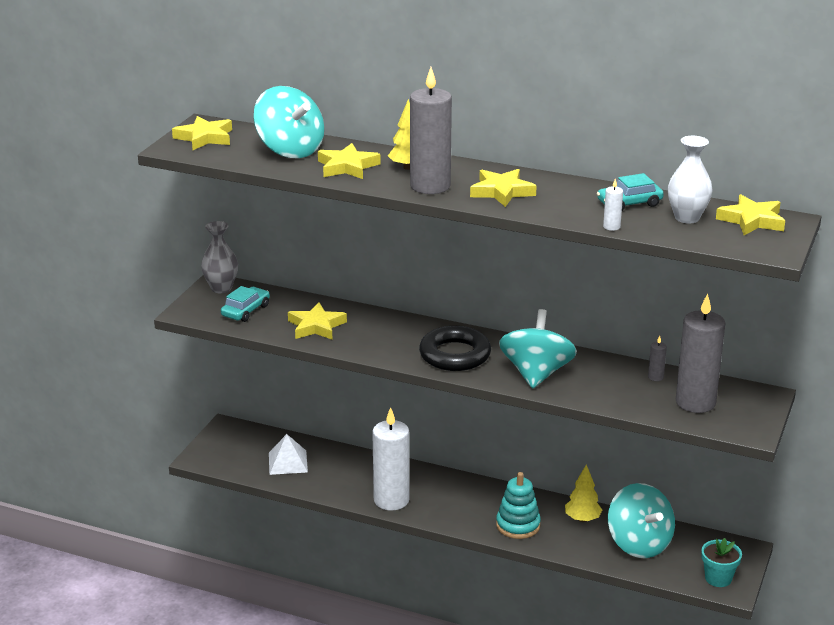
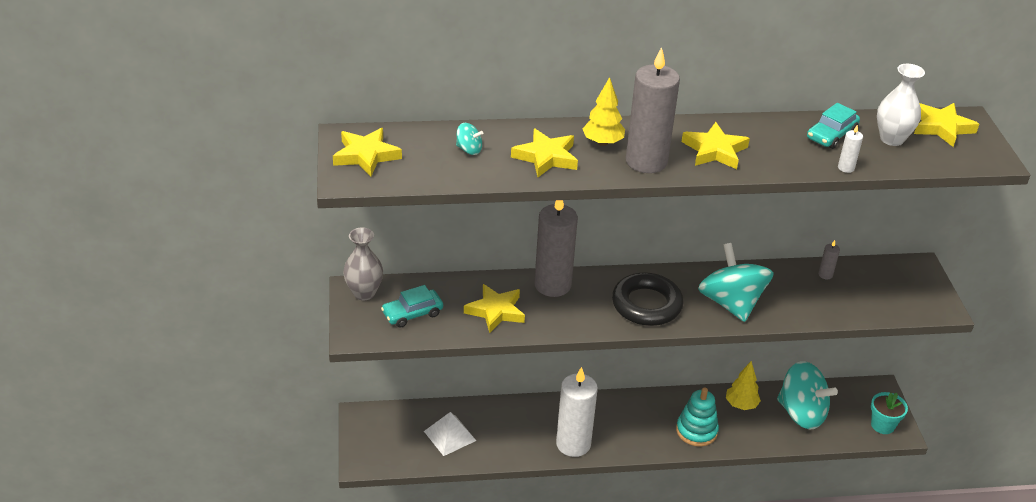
camera: 30 degrees left, 10 degrees up
turquoise car [221,286,270,322] -> turquoise car turned 120 degrees counterclockwise [381,285,443,328]
turquoise spinning top [253,86,324,158] -> turquoise spinning top [456,123,483,155], size x0.41
grey candle [676,293,725,413] -> grey candle moved to [534,200,578,297]

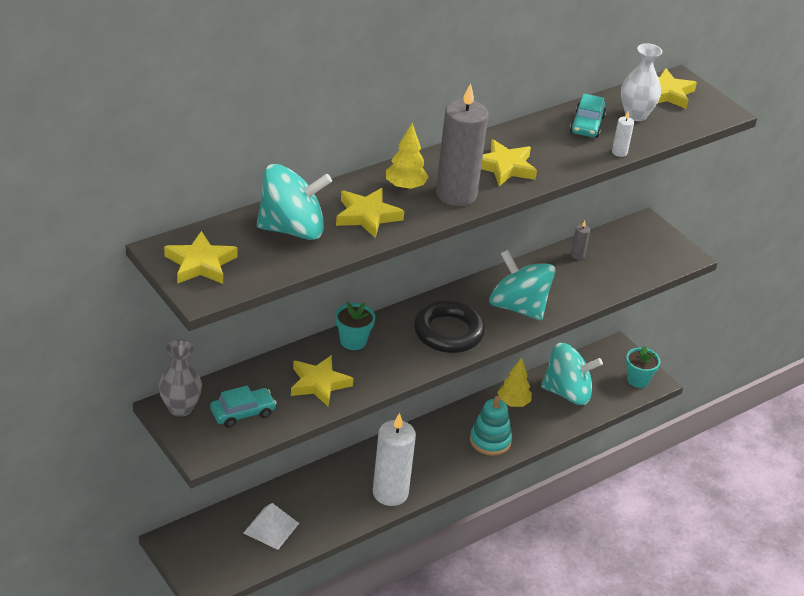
camera: 30 degrees left, 0 degrees up
turquoise car [381,285,443,328] -> turquoise car turned 150 degrees counterclockwise [210,386,277,427]
turquoise spinning top [456,123,483,155] -> turquoise spinning top [257,164,332,240], size x2.44
grey candle [534,200,578,297] -> turquoise flower pot [335,301,376,350]

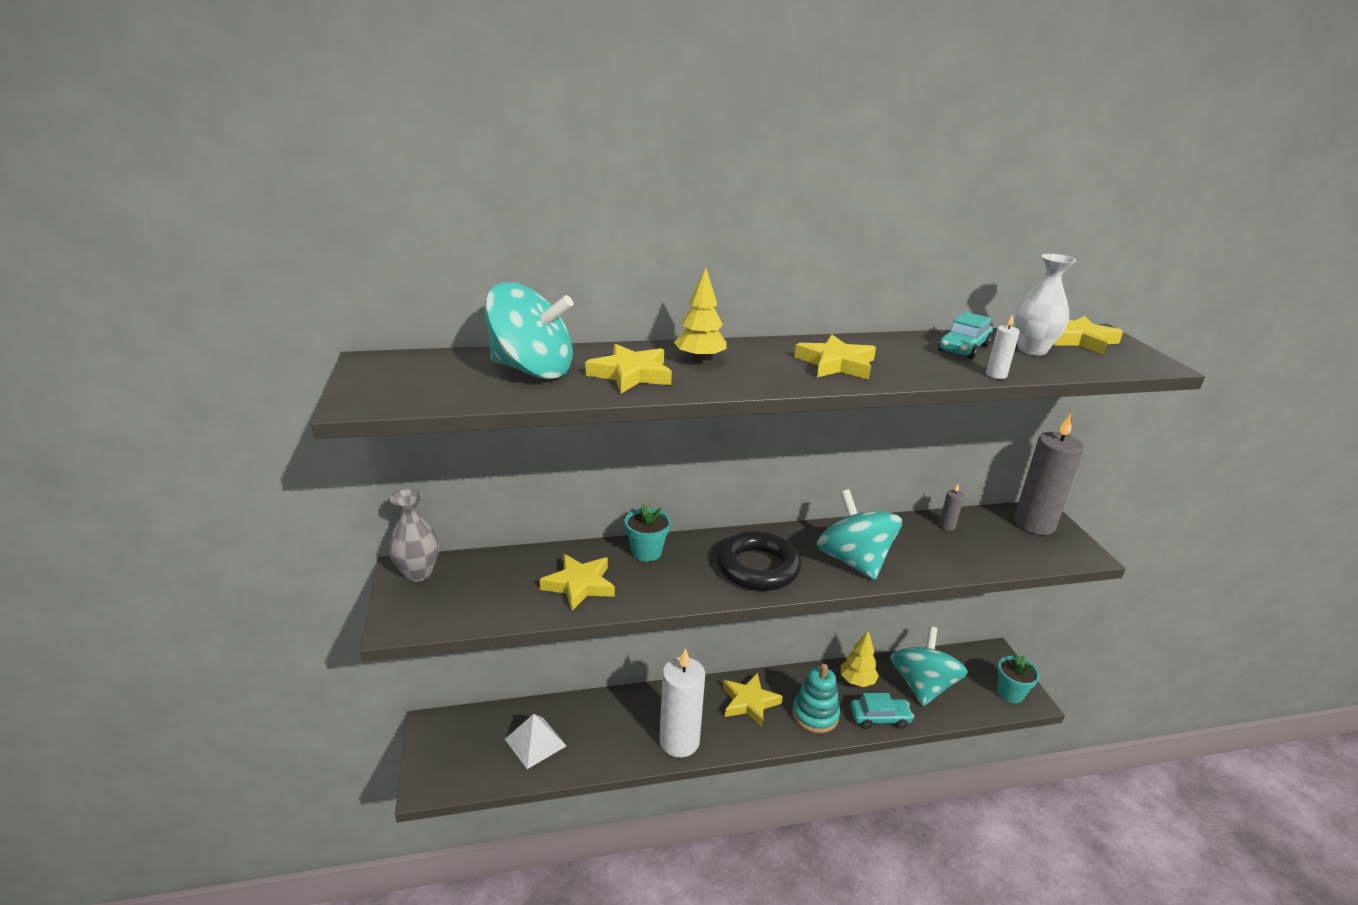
camera: 25 degrees right, 10 degrees down
yellow star [164,231,238,284] -> yellow star moved to [723,673,783,727]
turquoise car [210,386,277,427] -> turquoise car moved to [850,693,914,729]
grey candle [436,83,488,206] -> grey candle moved to [1014,414,1084,535]
turquoise spinning top [541,343,603,405] -> turquoise spinning top turned 105 degrees counterclockwise [890,626,968,706]

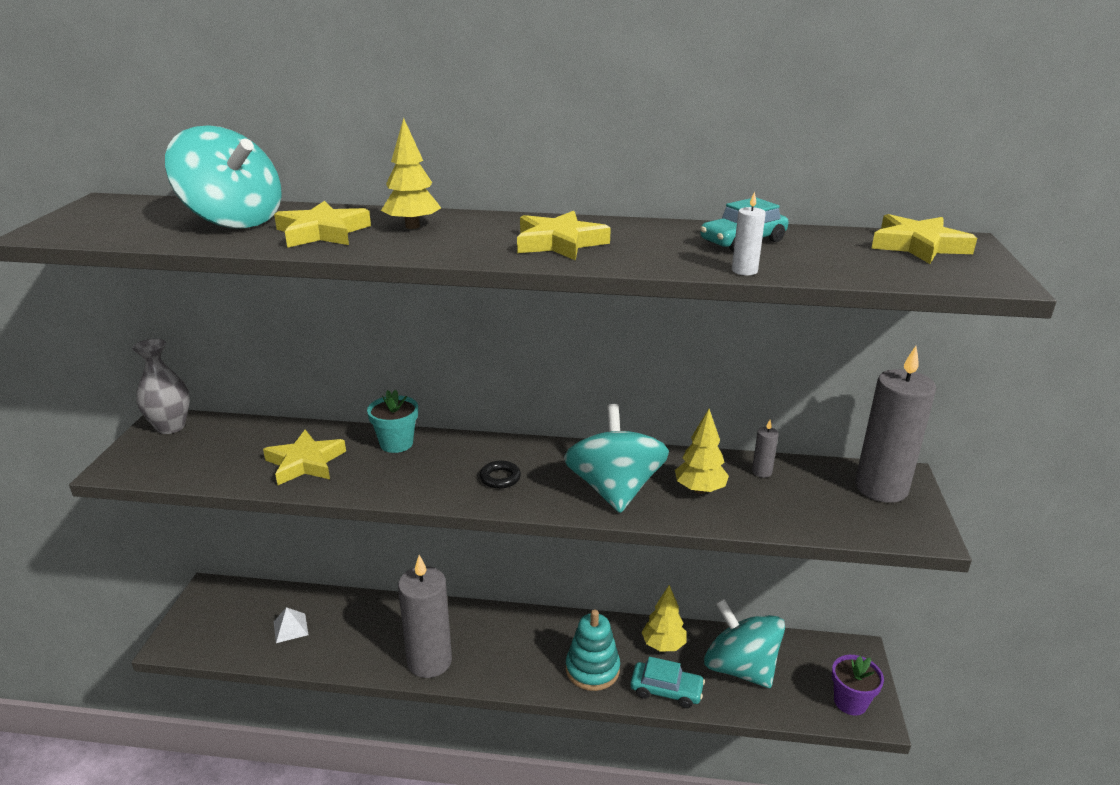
camera: 20 degrees right, 0 degrees up
white pyramid [505,714,566,769] -> white pyramid [274,607,308,643], size x0.66
white candle [659,648,705,758] -> grey candle [398,555,452,678]
black ring [717,531,801,591] -> black ring [480,461,521,489], size x0.43
yellow star [723,673,783,727] -> none
turquoise spinning top [890,626,968,706] -> turquoise spinning top turned 75 degrees counterclockwise [704,599,785,688]
turquoise flower pot [997,656,1040,703] -> purple flower pot [832,655,884,716]
white vase [1014,254,1076,355] -> none
none -> yellow tree [675,409,729,494]

